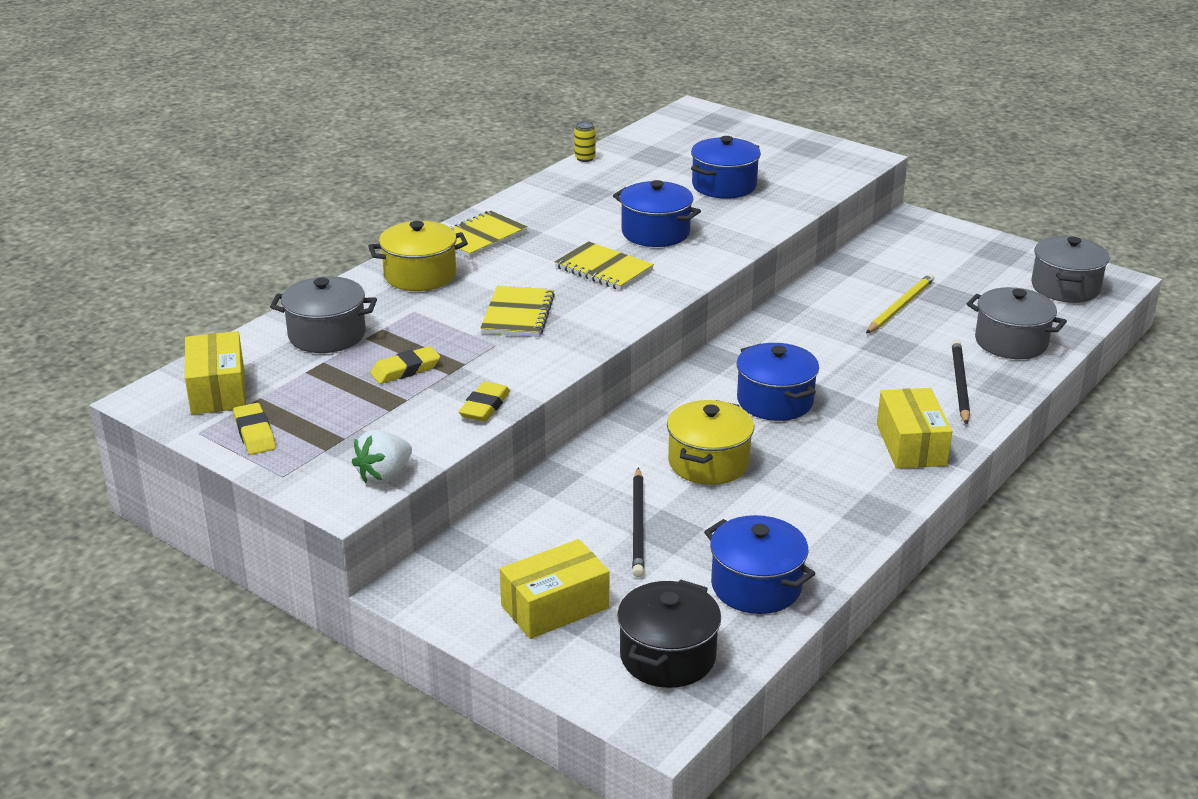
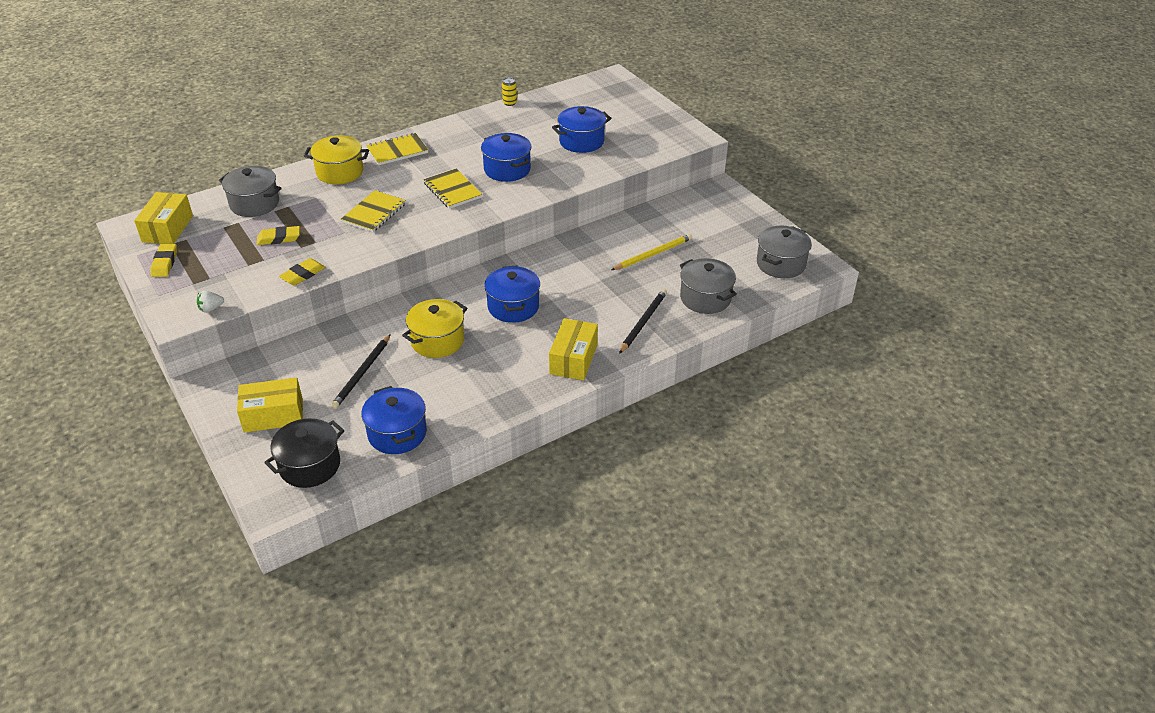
camera: 20 degrees right, 10 degrees up
white strawberry [352,430,412,484] -> white strawberry [197,290,224,313], size x0.65

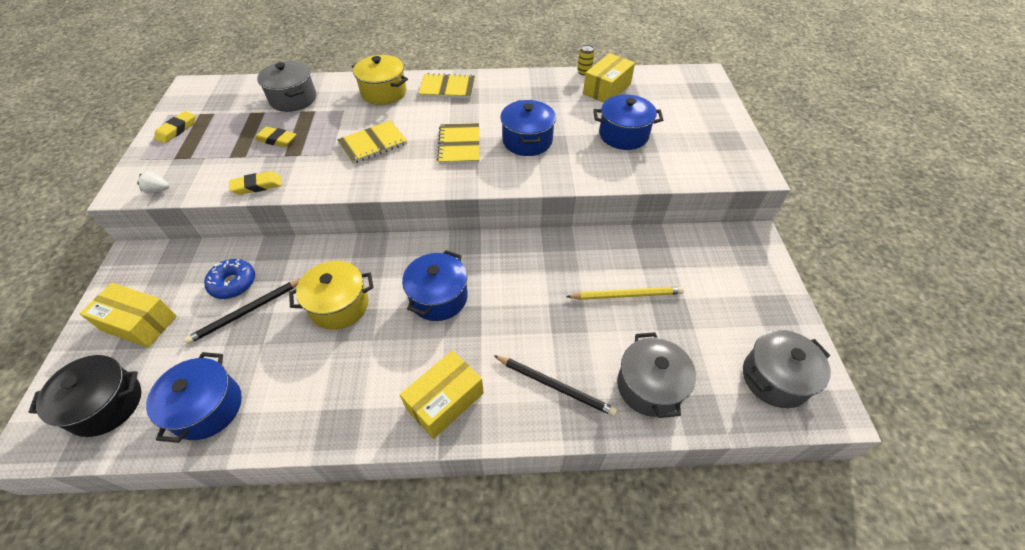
camera: 30 degrees right, 10 degrees up
yellow box [134,192,193,244] -> yellow box moved to [583,53,635,103]
black pencil [619,289,667,354] -> black pencil turned 60 degrees clockwise [494,355,617,416]
none -> blue donut [204,259,255,299]

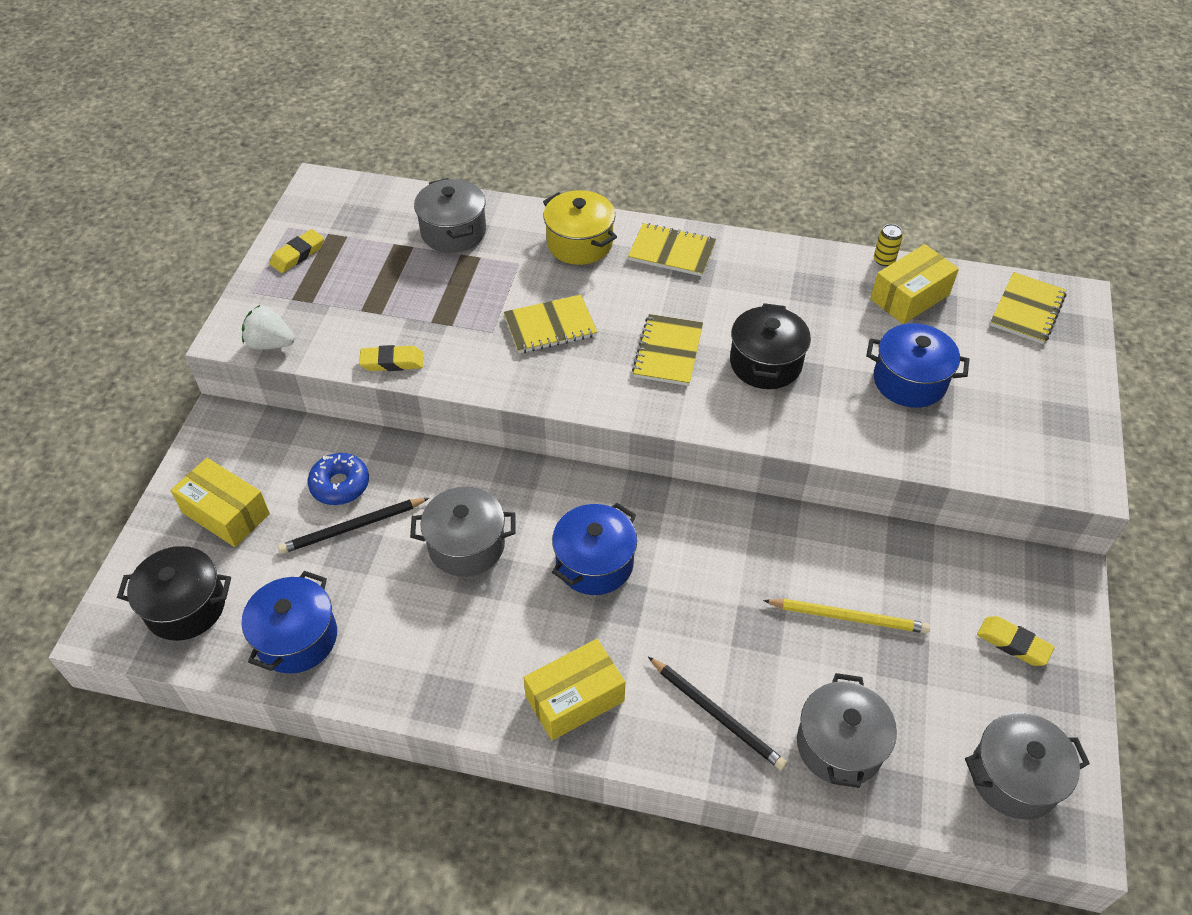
camera: 15 degrees right, 0 degrees up
white strawberry [137,171,169,194] -> white strawberry [242,305,295,350], size x1.53
yellow eraser [255,126,297,147] -> yellow eraser moved to [977,616,1055,666]
yellow pot [289,261,374,330] -> grey pot [410,487,516,577]
blue pot [500,100,556,156] -> black pot [730,303,811,389]
none -> yellow notebook [990,272,1067,344]

